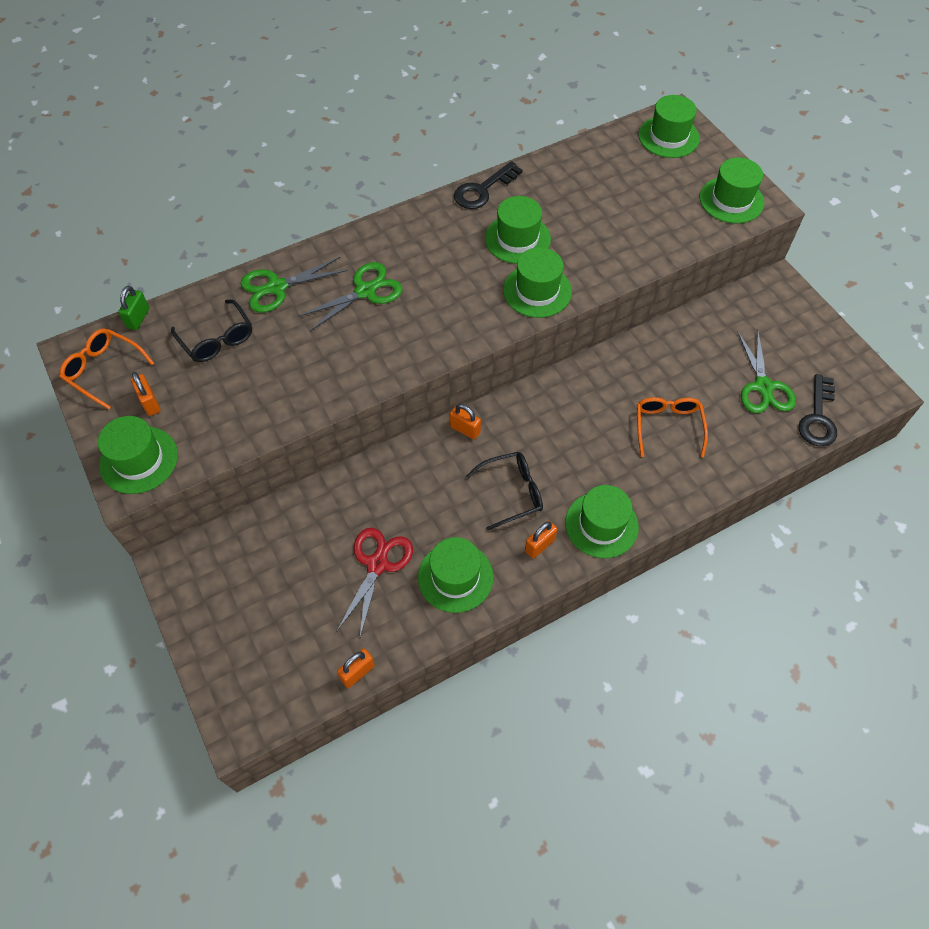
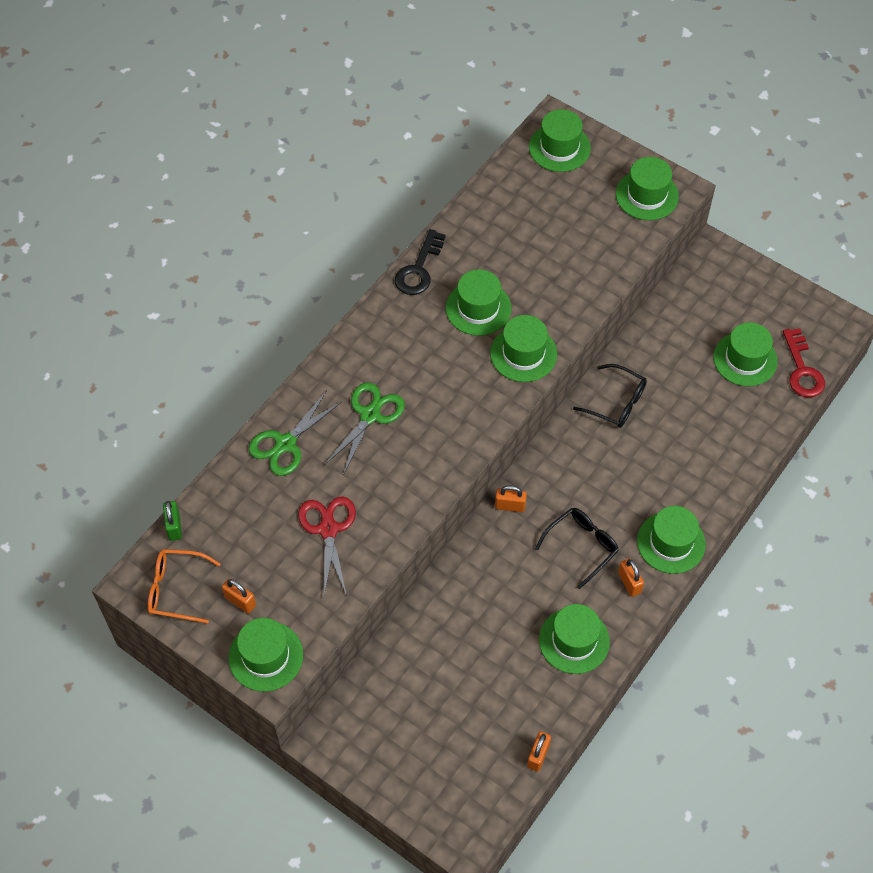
camera: 25 degrees left, 0 degrees up
black glasses [171,299,252,362] -> black glasses moved to [573,364,647,428]
red scissors [336,528,413,640] -> red scissors moved to [298,497,356,596]
orange padlock [525,521,557,559] -> orange padlock turned 45 degrees counterclockwise [618,558,644,597]
orange glasses [637,397,708,458] -> none
green scissors [738,332,796,413] -> green hat [713,322,778,386]
black key [799,374,837,446] -> red key [783,328,825,397]

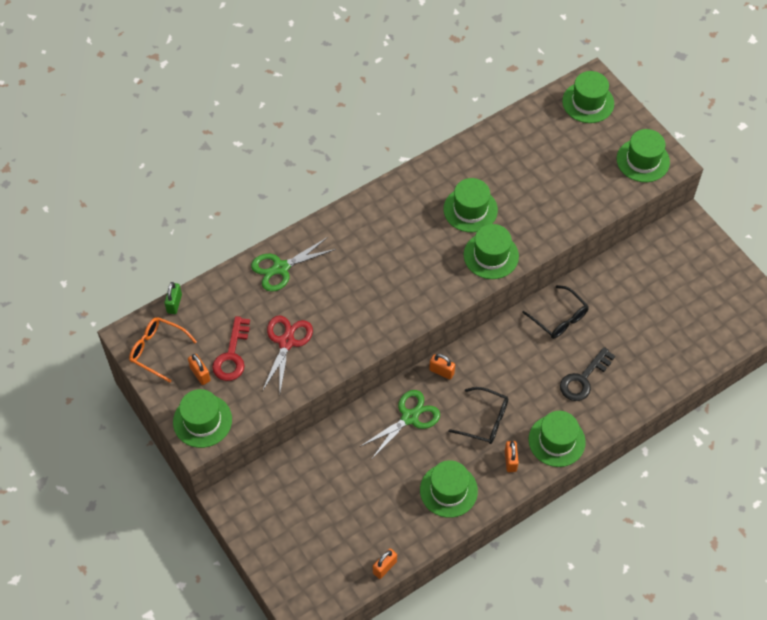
camera: 20 degrees right, 0 degrees up
green scissors [325,382,405,475] -> green scissors moved to [361,390,440,460]
black key [395,229,446,295] -> black key moved to [560,347,615,401]
black glasses [535,508,619,589] -> black glasses turned 45 degrees clockwise [448,387,508,444]
green hat [713,322,778,386] -> none
red key [783,328,825,397] -> red key moved to [212,316,250,381]

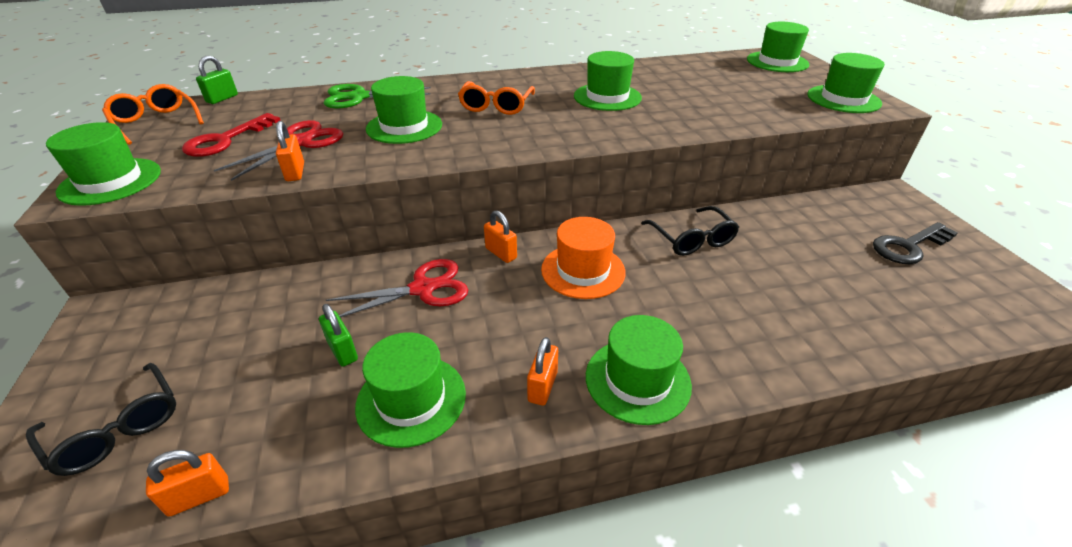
camera: 20 degrees right, 20 degrees down
orange padlock [188,354,211,385] -> orange padlock moved to [276,121,304,181]
green scissors [361,390,440,460] -> red scissors [326,259,468,317]
black glasses [448,387,508,444] -> black glasses moved to [26,363,176,476]
green hat [464,224,519,279] -> green hat moved to [366,76,442,144]
black key [560,347,615,401] -> black key moved to [873,222,957,264]
none -> green padlock [319,304,358,367]
none -> orange glasses [458,81,535,115]
none -> orange hat [541,217,626,299]

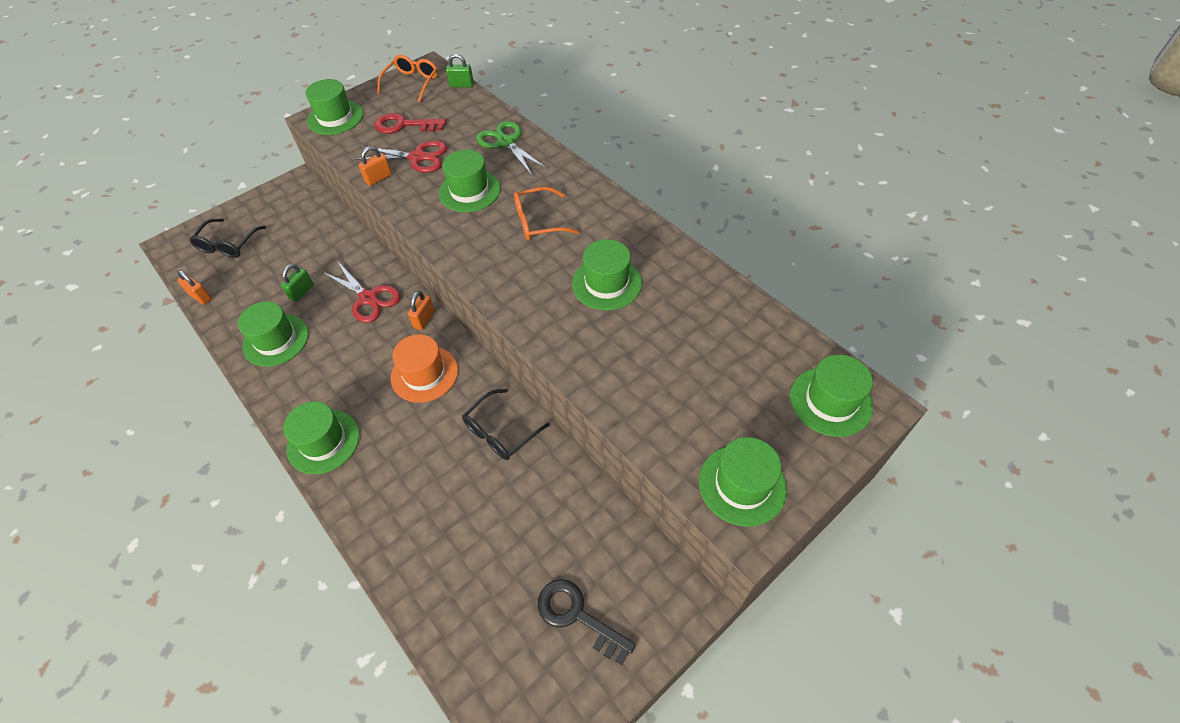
camera: 65 degrees right, 15 degrees up
orange padlock [527,337,558,405] -> none

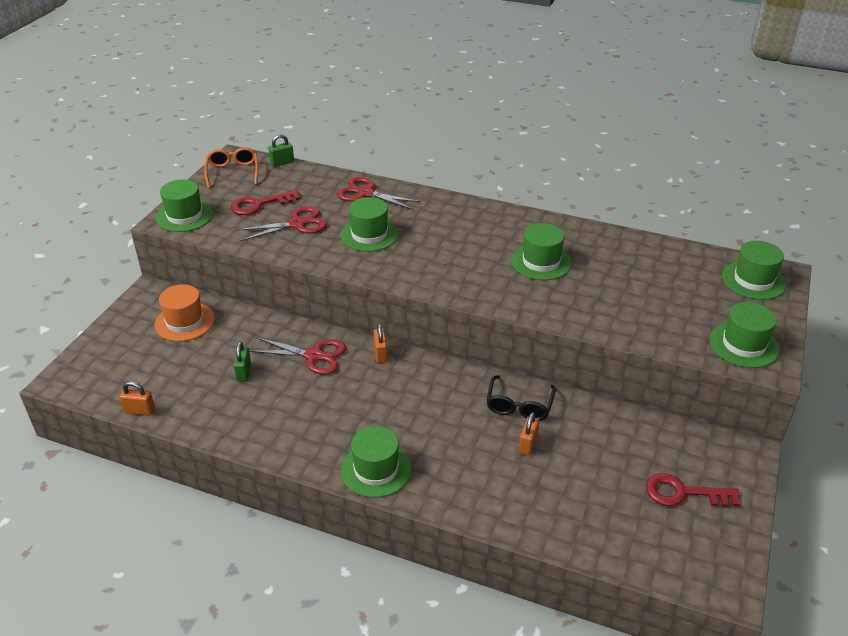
camera: 30 degrees left, 15 degrees down
black glasses [189,219,266,258] -> none
green hat [238,301,309,367] -> none
orange padlock [358,146,392,186] -> orange padlock moved to [519,412,540,456]
orange hat [391,334,458,403] -> orange hat moved to [155,284,215,341]
green scissors [476,121,548,175] -> red scissors [337,177,421,210]
orange glasses [514,187,579,240] -> none
black key [538,579,636,665] -> red key [646,473,740,507]

